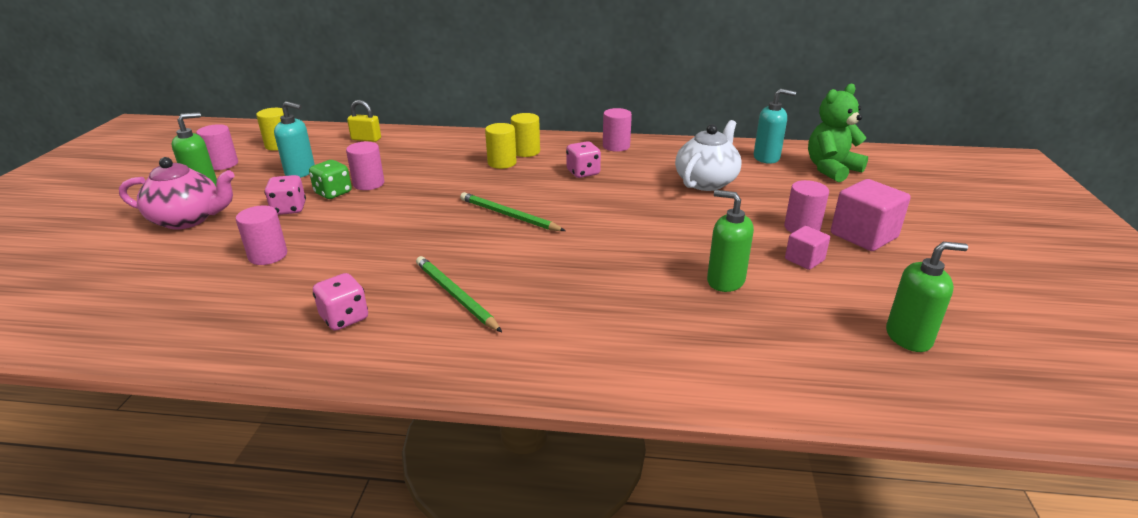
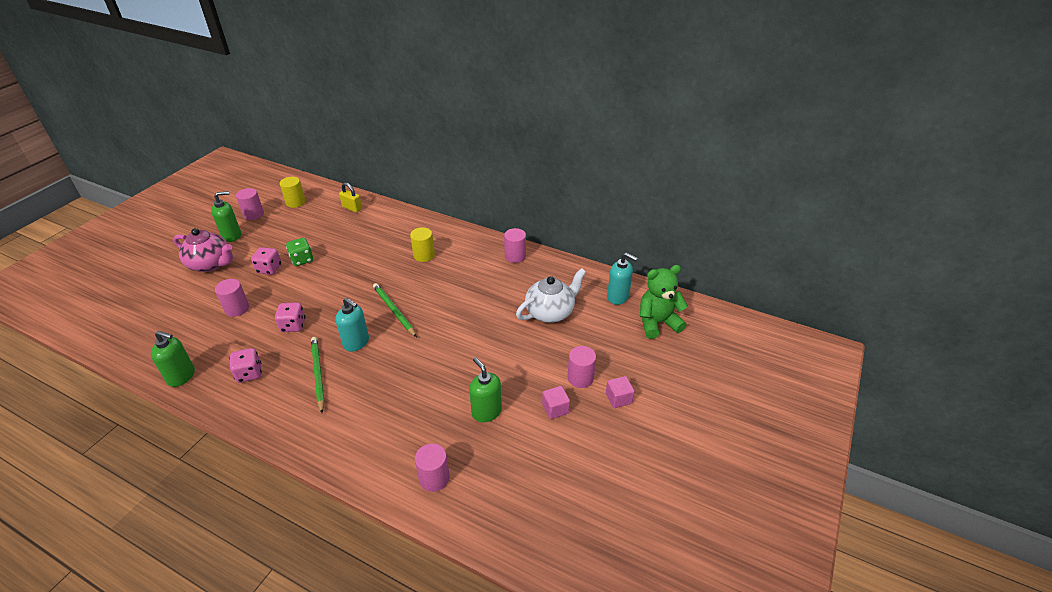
camera: 20 degrees right, 10 degrees up
turquoise soap dispenser [274,101,315,178] -> turquoise soap dispenser moved to [335,298,369,352]
pink cylinder [346,142,384,190] -> pink cylinder moved to [415,444,450,492]
yellow cylinder [511,113,540,157] -> none
pink dice [566,141,601,178] -> pink dice moved to [275,302,305,332]
pink cube [831,179,911,251] -> pink cube [606,376,635,408], size x0.57
green soap dispenser [886,242,968,352] -> green soap dispenser moved to [151,331,195,387]

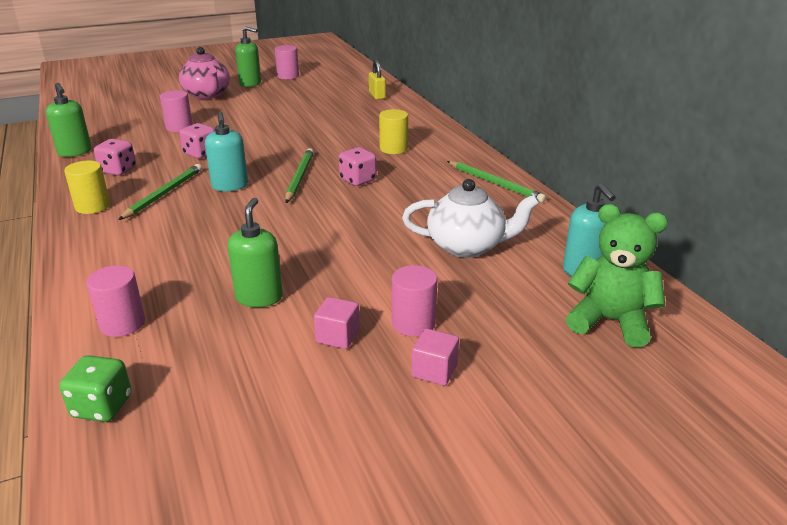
camera: 40 degrees right, 10 degrees down
pink dice [251,247,281,275] -> pink dice moved to [339,147,377,186]
yellow cylinder [280,177,306,208] -> yellow cylinder moved to [64,161,110,214]
green dice [286,238,313,266] -> green dice moved to [60,355,131,422]
pink cylinder [504,228,526,263] -> green pencil [447,161,546,202]

